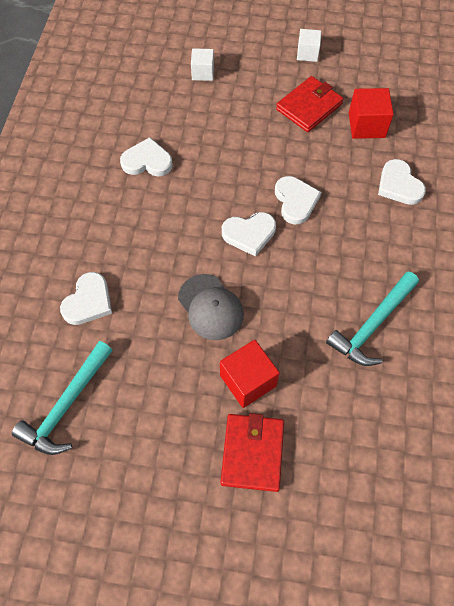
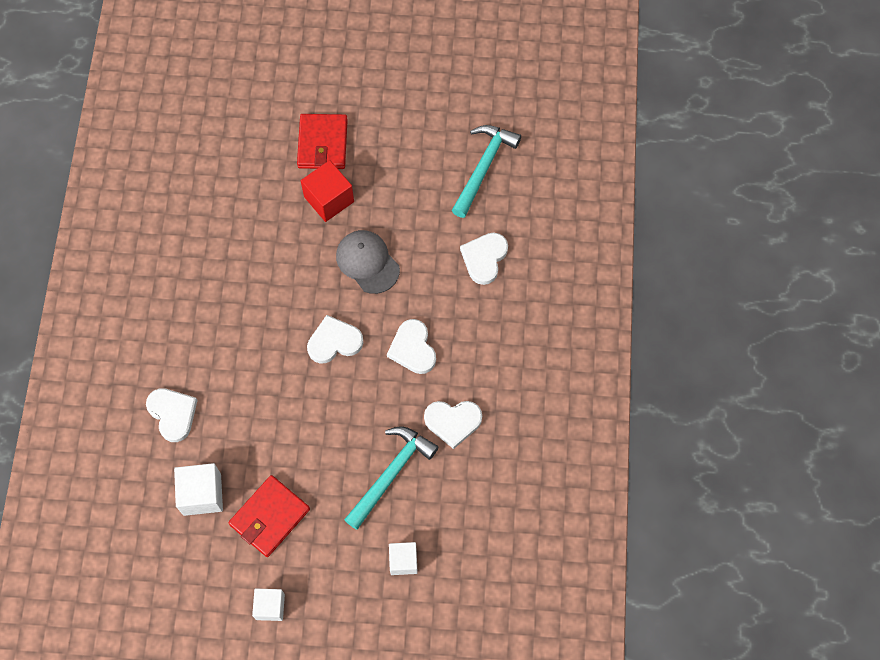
camera: 175 degrees right, 5 degrees up
white heart [275,176,321,224] -> white heart moved to [387,319,436,374]
turquoise hammer [326,272,419,366] -> turquoise hammer moved to [344,426,439,530]
red cube [349,88,394,139] -> white cube [174,463,223,516]

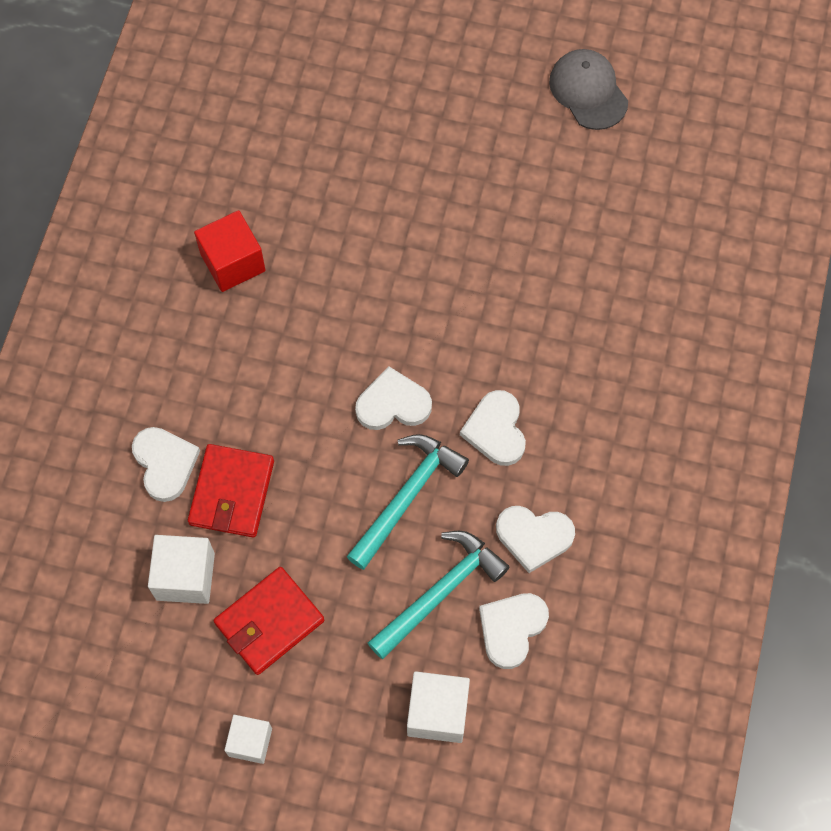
camera: 10 degrees right, 0 degrees up
red wallet [297,114,348,169] -> red wallet moved to [188,444,274,537]
red cube [301,160,354,222] -> red cube moved to [194,210,266,292]
grey cap [336,230,400,294] -> grey cap moved to [549,49,628,130]
white cube [389,542,418,575] -> white cube [407,671,470,743], size x1.51
turquoise hammer [452,125,521,218] -> turquoise hammer moved to [346,434,469,570]
white heart [460,233,508,285] -> white heart moved to [479,593,549,669]

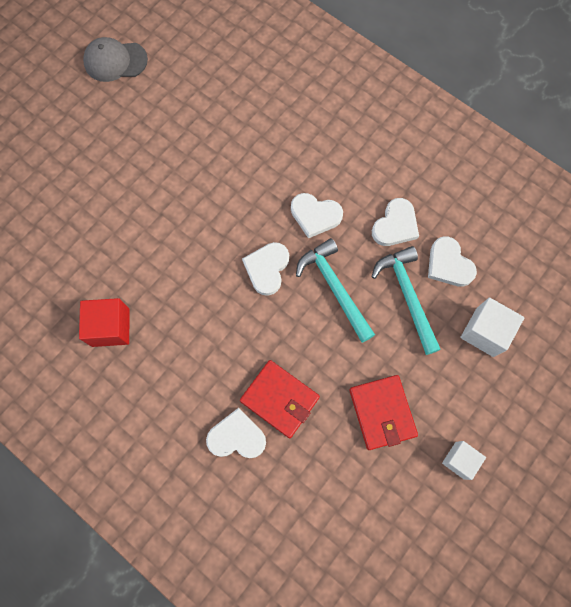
camera: 65 degrees left, 5 degrees up
white cube [148,535,215,604] -> none

